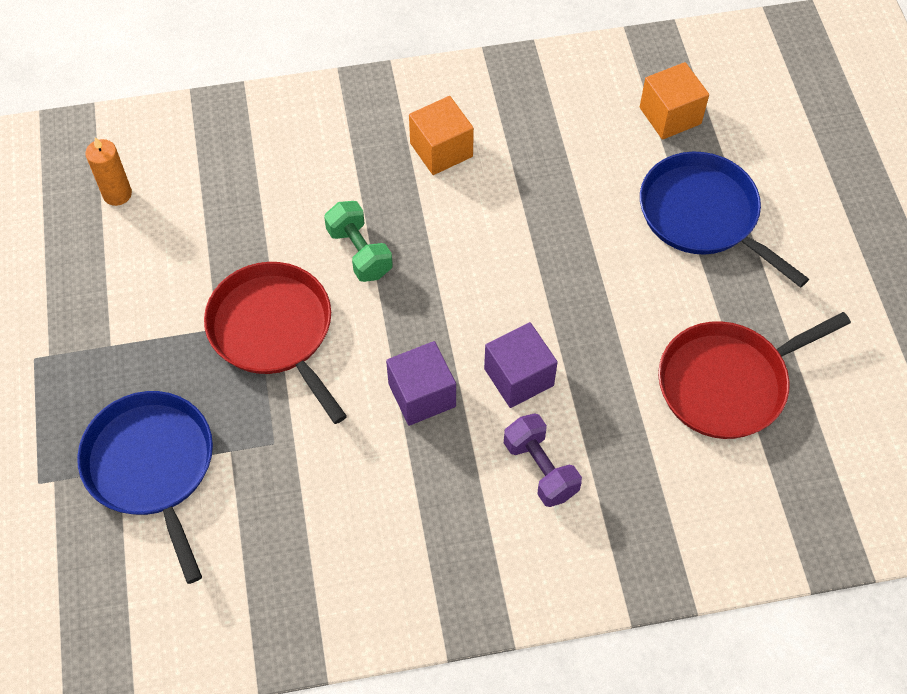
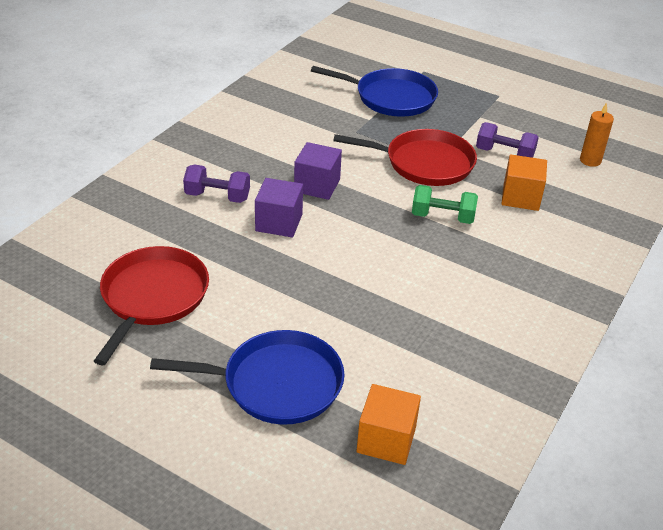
camera: 130 degrees right, 20 degrees down
orange cube [409,96,474,175] -> orange cube moved to [501,154,547,211]
none -> purple dumbbell [476,122,539,158]

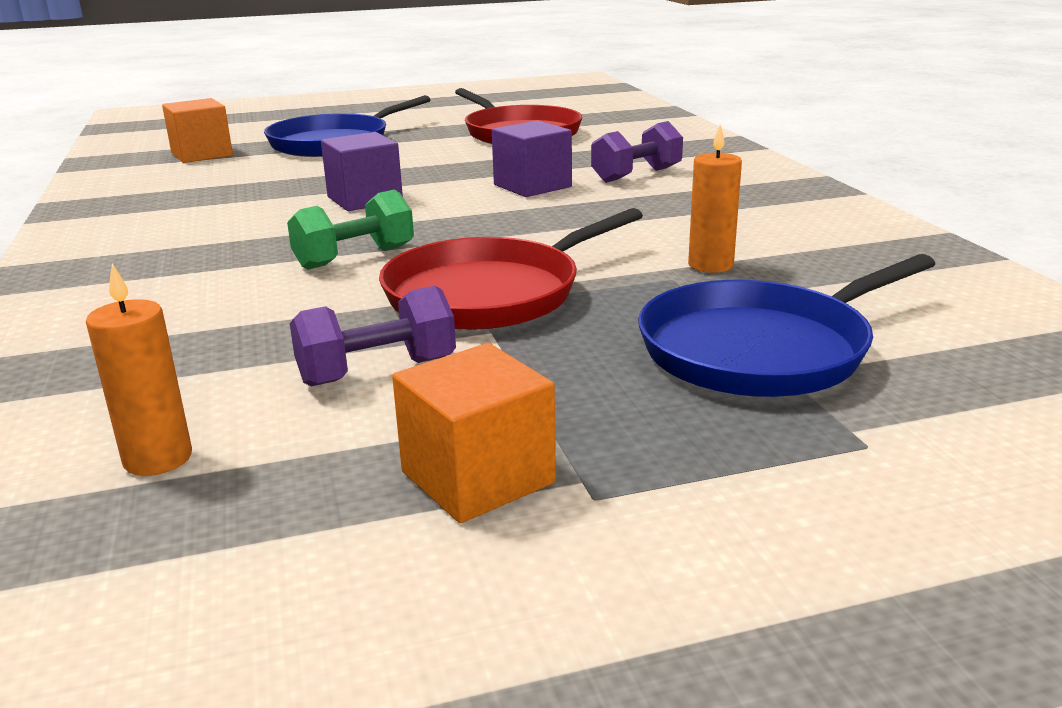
camera: 135 degrees right, 15 degrees down
purple cube [294,142,342,200] -> purple cube moved to [321,132,403,211]
orange cube [501,154,547,211] -> orange cube moved to [392,343,556,523]
none -> orange candle [688,124,742,273]

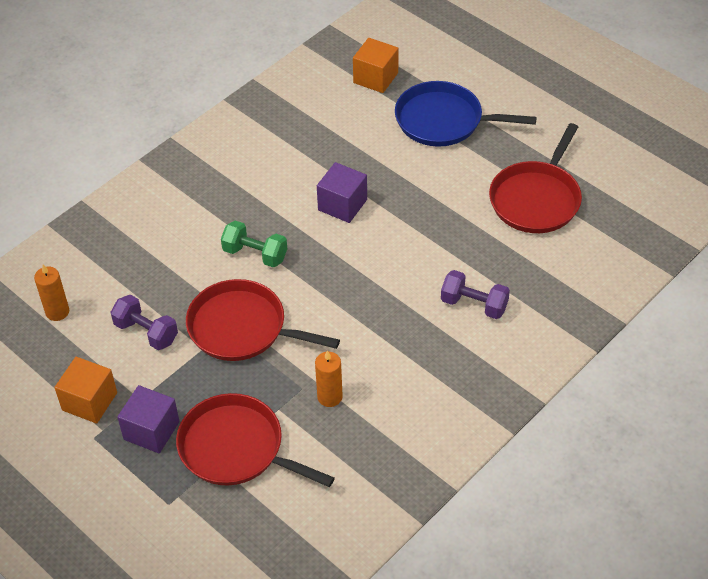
camera: 60 degrees right, 25 degrees up
purple cube [492,120,572,197] -> purple cube moved to [117,385,180,453]
blue pan [638,254,935,397] -> red pan [176,393,335,487]

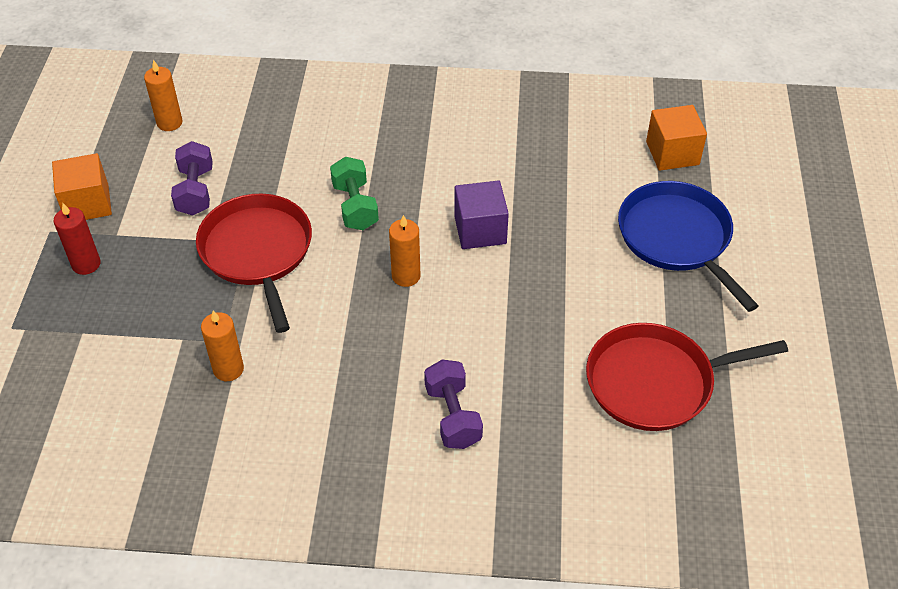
camera: 50 degrees right, 0 degrees up
purple cube [117,385,180,453] -> red candle [54,203,101,275]
red pan [176,393,335,487] -> none
none -> orange candle [389,215,421,287]

